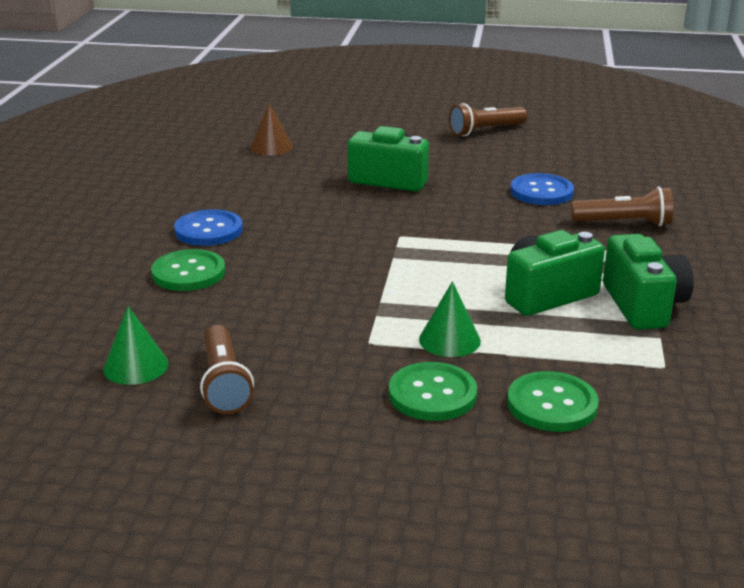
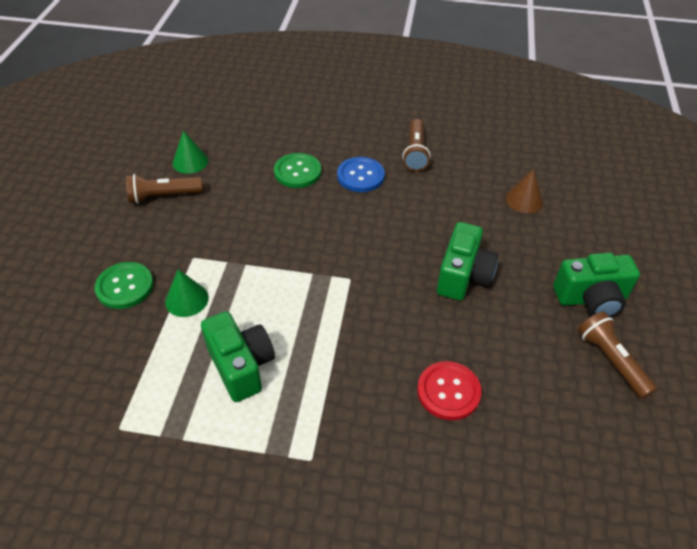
camera: 90 degrees right, 20 degrees up
green button [507,371,599,432] -> none
blue button [511,173,574,205] -> red button [417,361,481,420]
brown flashlight [571,186,673,226] -> brown flashlight moved to [402,119,431,171]
green camera [603,234,694,330] -> green camera moved to [553,253,640,317]

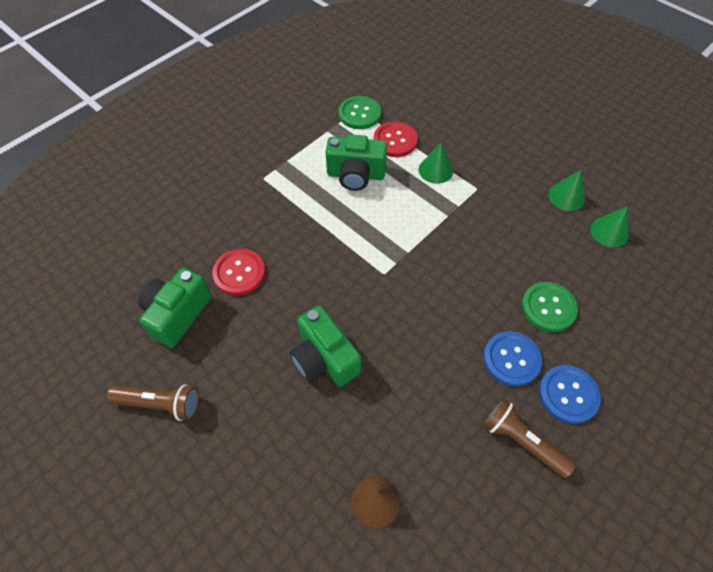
camera: 125 degrees right, 10 degrees up
green button [95,262,154,309] -> green button moved to [339,96,381,129]
brown flashlight [126,174,203,204] -> green cone [548,170,585,211]
green camera [553,253,640,317] -> green camera moved to [138,268,212,348]
none -> red button [374,122,418,157]
none -> blue button [539,365,601,424]

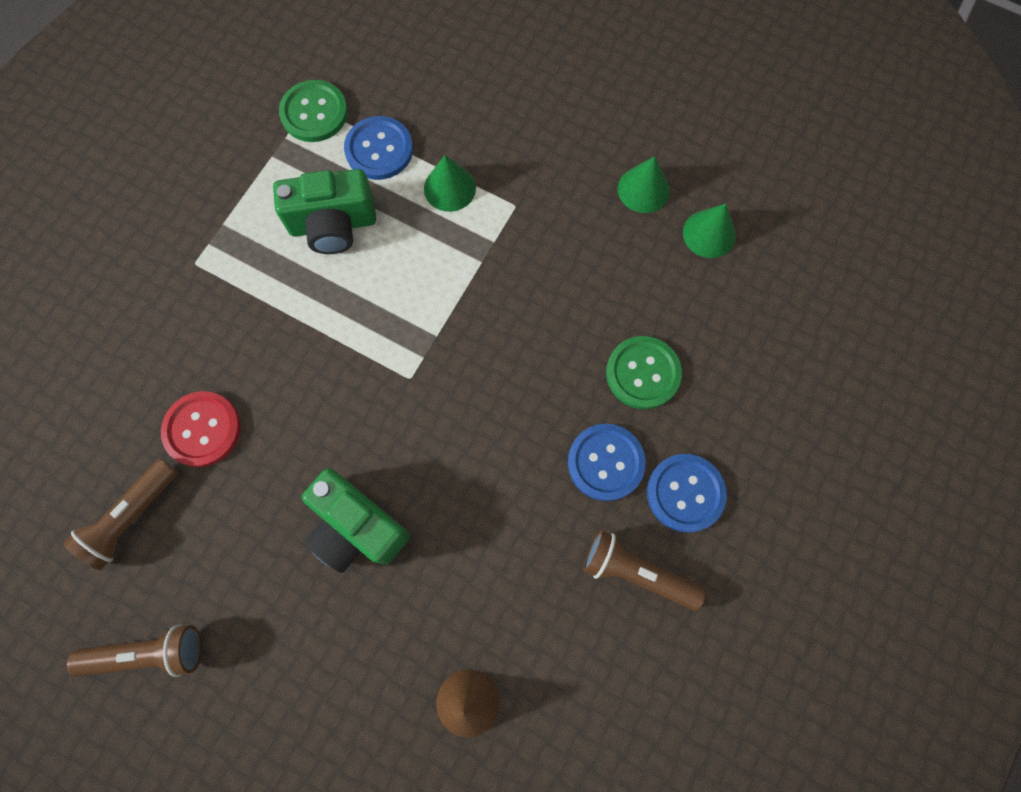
camera: 15 degrees left, 15 degrees up
green camera [138,268,212,348] -> brown flashlight [63,459,178,570]
red button [374,122,418,157] -> blue button [344,116,413,180]

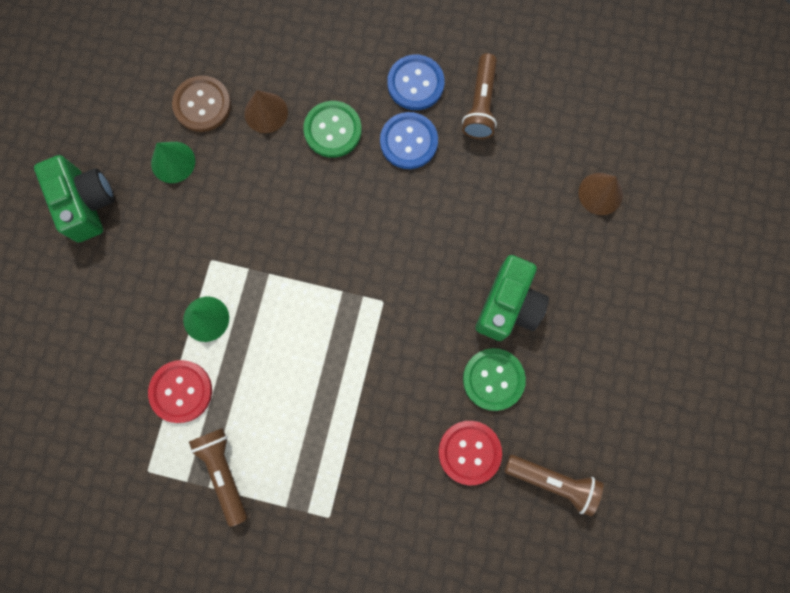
camera: 105 degrees left, 5 degrees up
brown flashlight [67,625,202,677] -> brown flashlight moved to [189,428,247,527]
green camera [273,169,376,254] -> green camera moved to [34,155,115,242]
green button [279,80,348,142] -> green button moved to [463,348,526,411]
blue button [344,116,413,180] -> red button [148,360,212,423]
green cone [683,204,736,258] -> brown button [172,75,231,132]
none -> brown cone [244,90,288,133]

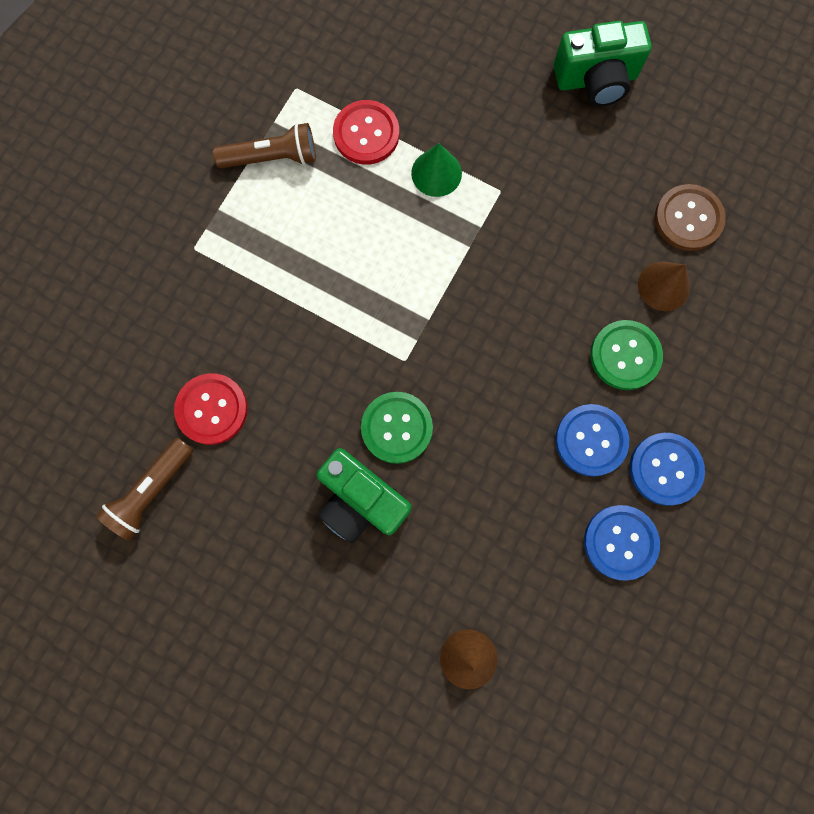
camera: 105 degrees right, 0 degrees up
green cone [151,142,195,183] -> none
brown flashlight [462,53,497,139] -> blue button [584,505,660,581]
green button [463,348,526,411] -> green button moved to [361,392,433,464]

